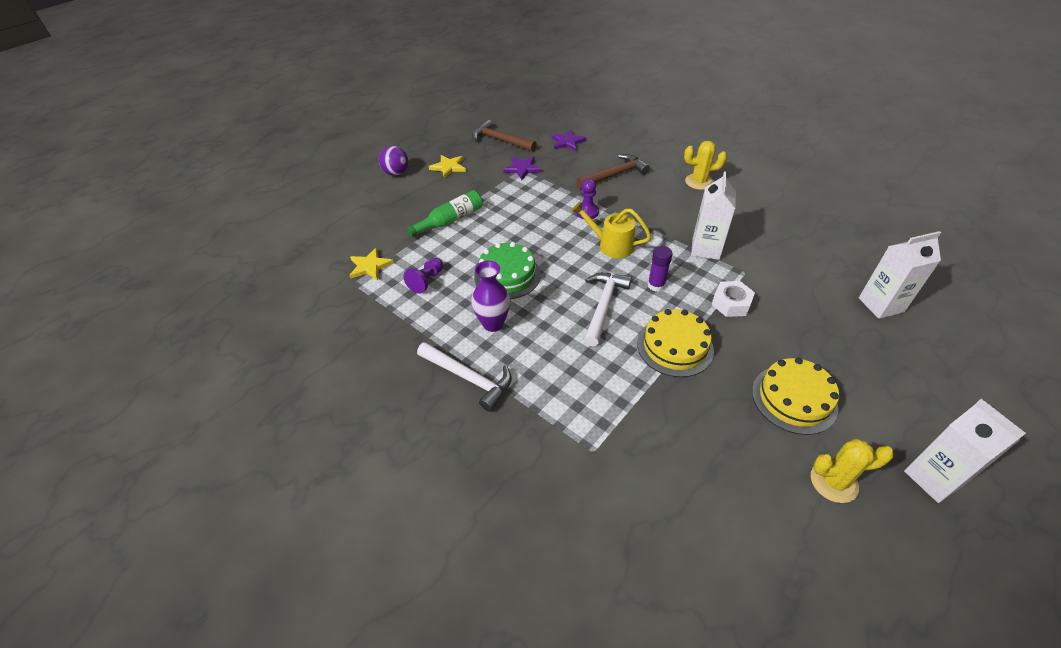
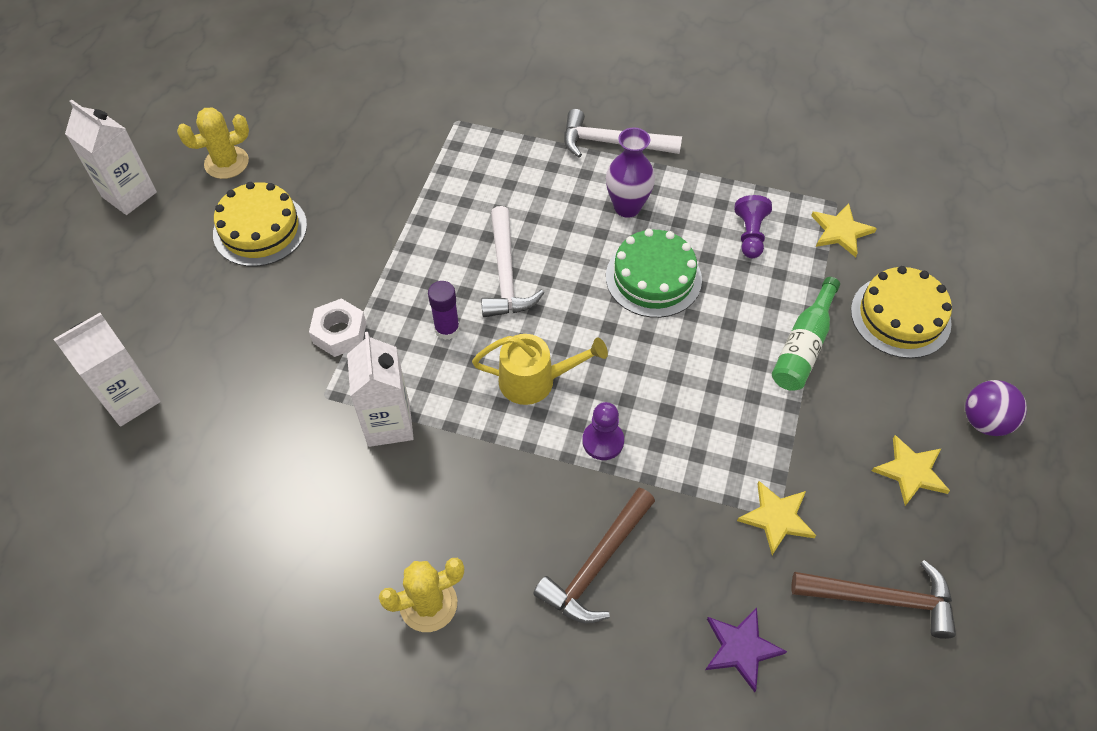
camera: 155 degrees right, 10 degrees up
purple star [503,157,541,180] -> yellow star [737,481,816,555]
yellow cake [637,309,714,377] -> yellow cake moved to [851,266,952,358]

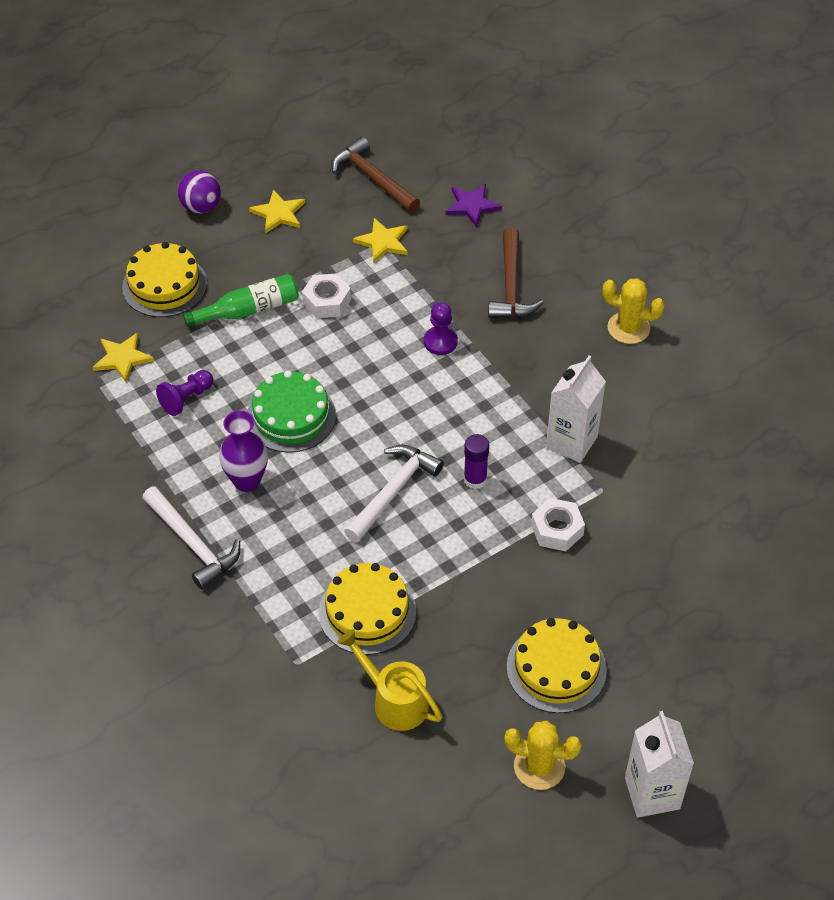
camera: 140 degrees left, 5 degrees down
white carton [54,313,161,427] -> none
yellow watering can [472,334,608,405] -> yellow watering can moved to [337,629,442,731]
brown hammer [533,488,655,624] -> brown hammer turned 105 degrees clockwise [488,227,544,318]
none -> white nut [302,273,351,318]
none -> yellow cake [319,563,416,655]

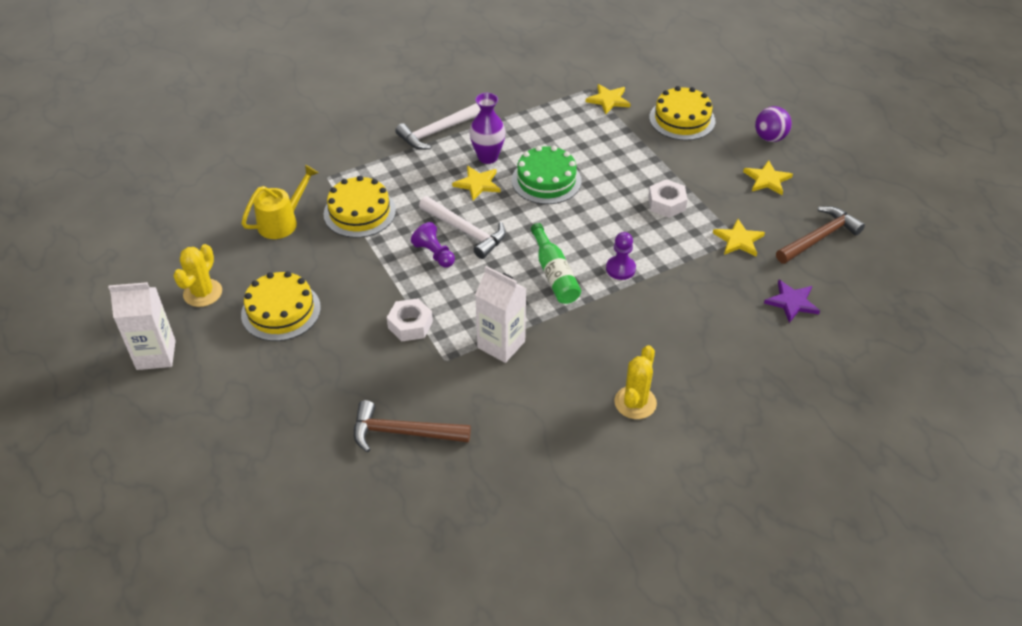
camera: 95 degrees right, 5 degrees down
purple pawn [156,370,214,416] -> purple pawn moved to [411,222,455,268]
green bottle [183,274,299,327] -> green bottle moved to [531,223,581,304]
purple glue stick [464,434,489,489] -> none
brown hammer [488,227,544,318] -> brown hammer moved to [354,400,471,452]
none -> yellow star [452,166,500,201]

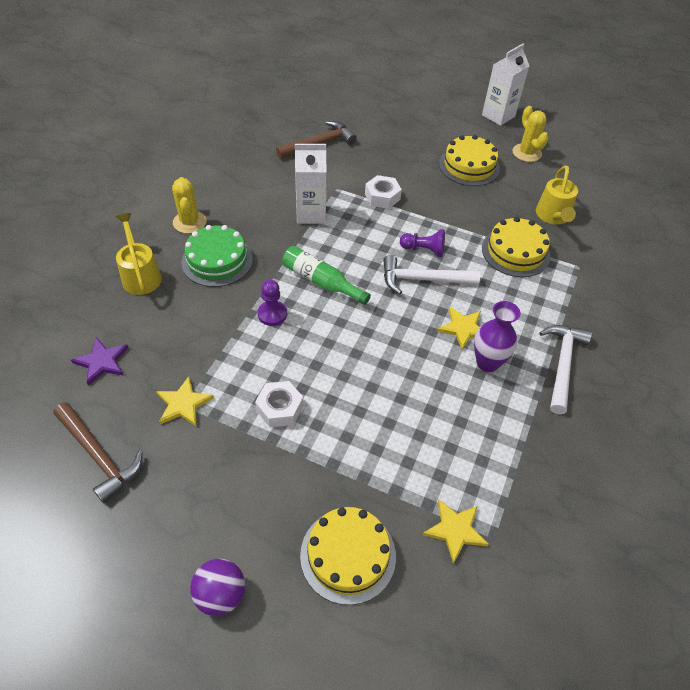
camera: 140 degrees right, 5 degrees up
green cake [512,146,581,204] -> green cake moved to [181,225,253,287]
yellow star [743,160,793,195] -> none
brown hammer [776,206,865,264] -> brown hammer turned 60 degrees counterclockwise [54,402,143,503]
none -> yellow watering can [116,213,162,295]

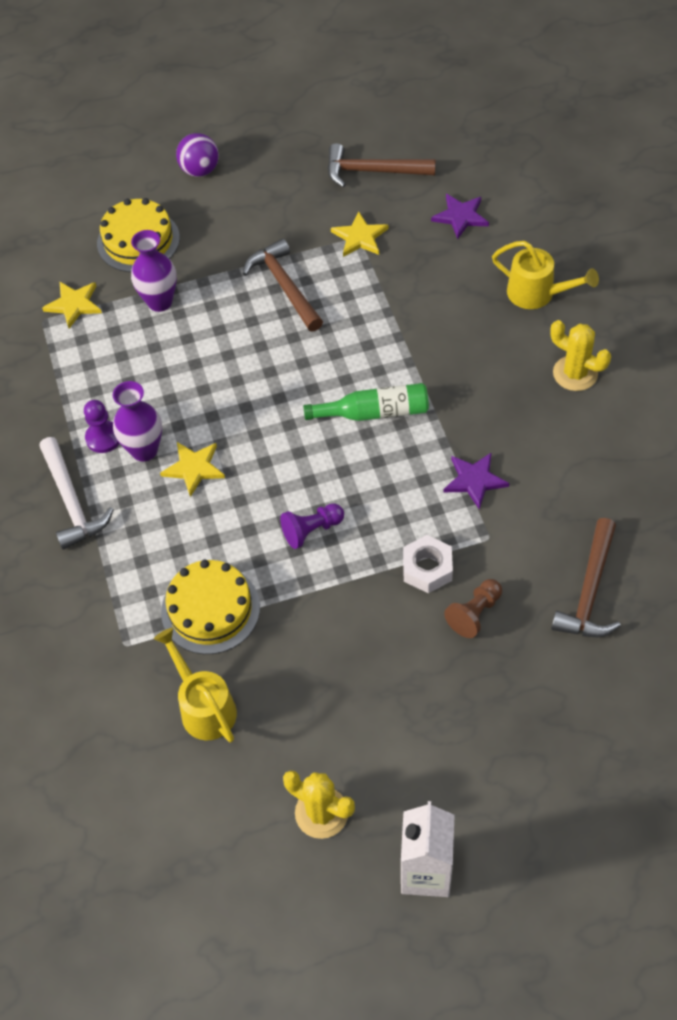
camera: 145 degrees right, 5 degrees up
green cake [181,225,253,287] -> none
white nut [255,381,303,427] -> brown hammer [243,239,323,332]
purple pawn [258,280,287,326] -> purple pawn moved to [84,400,120,453]
white carton [295,144,326,224] -> purple star [443,452,509,509]
white hammer [383,255,480,294] -> none
yellow cake [439,135,500,186] -> none
none -> purple vase [131,230,177,312]
none -> brown pawn [444,579,502,638]

